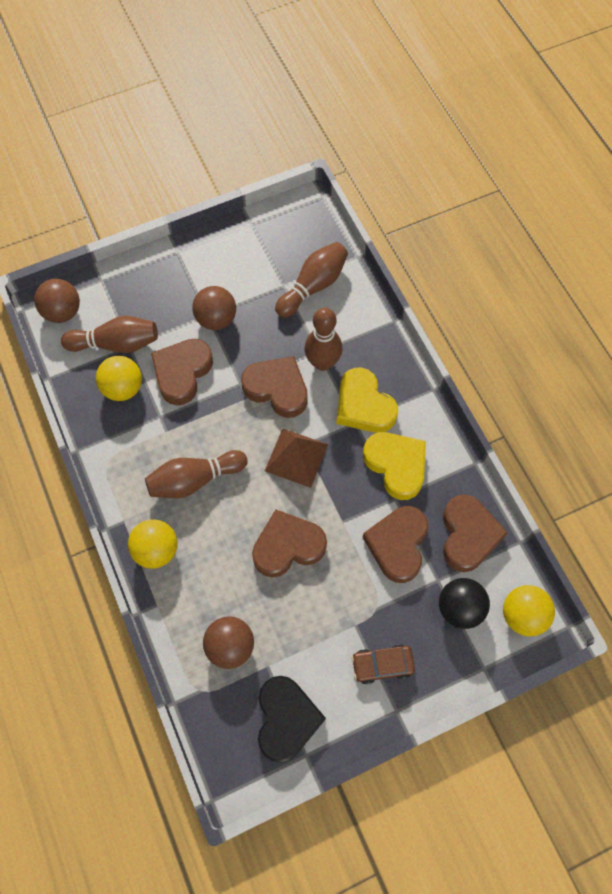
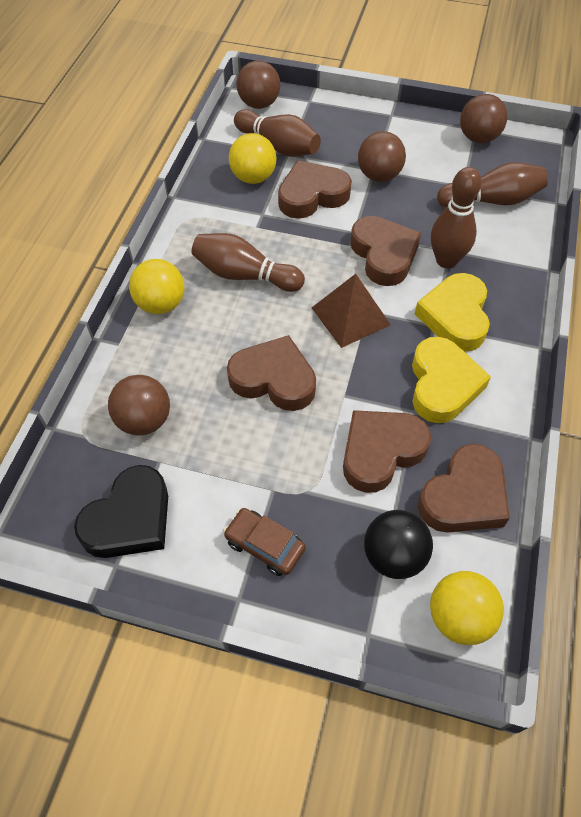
camera: 40 degrees right, 10 degrees down
none -> brown ball [460,94,507,143]

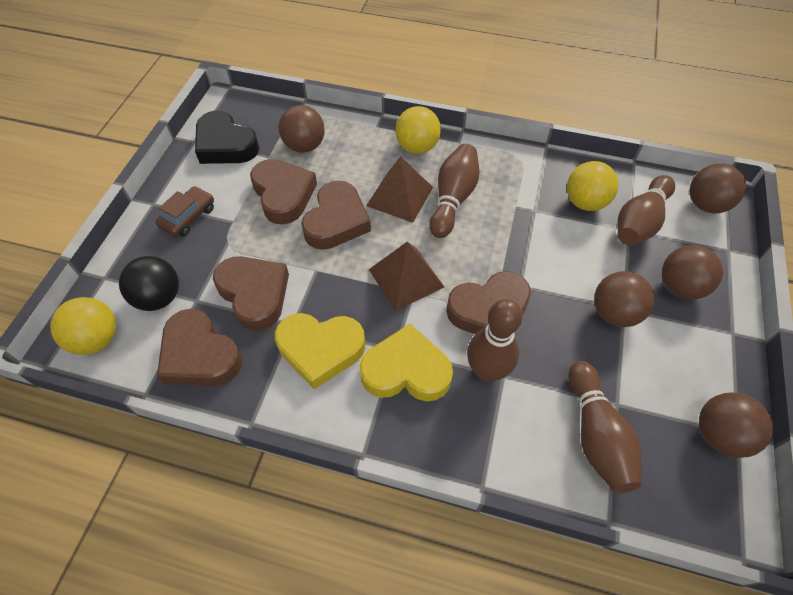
camera: 90 degrees right, 0 degrees up
brown heart [278,160,352,219] -> brown heart moved to [250,159,317,225]
none -> brown pyramid [366,156,433,223]
none -> brown ball [662,245,723,300]

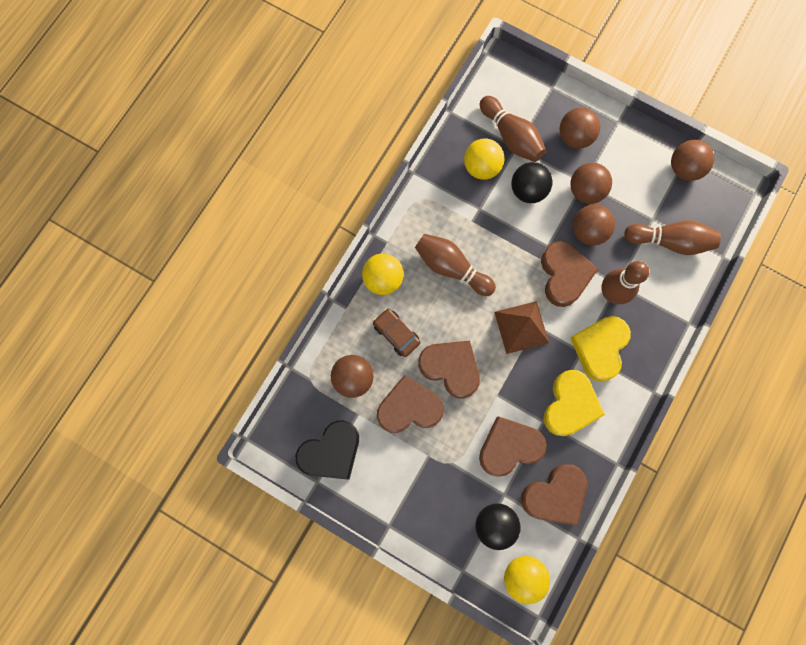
camera: 75 degrees left, 20 degrees up
brown car [156,186,214,237] -> brown car moved to [373,308,420,357]
brown pyramid [366,156,433,223] -> none
brown ball [690,163,746,213] -> brown ball moved to [573,204,615,246]
none -> black ball [511,162,553,203]

